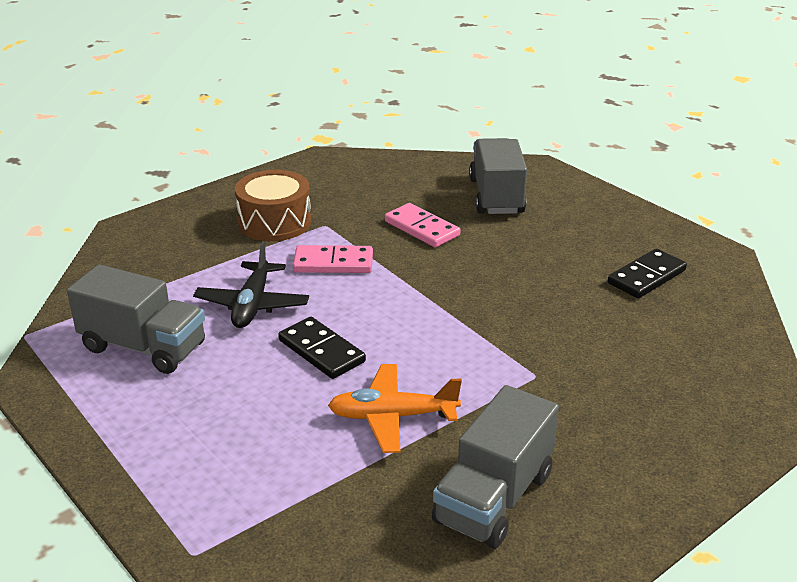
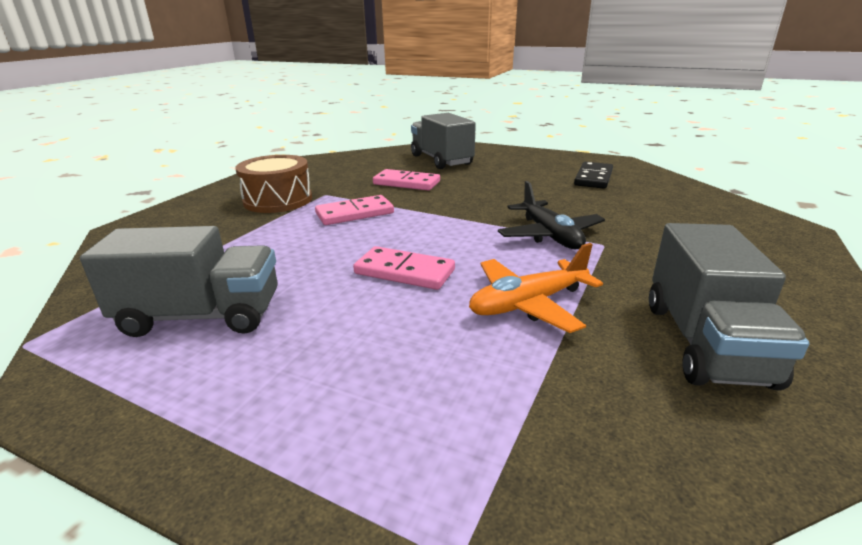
camera: 25 degrees left, 5 degrees down
black plane [193,241,309,328] -> black plane moved to [498,181,605,249]
black domino [278,317,366,379] -> pink domino [353,246,455,290]

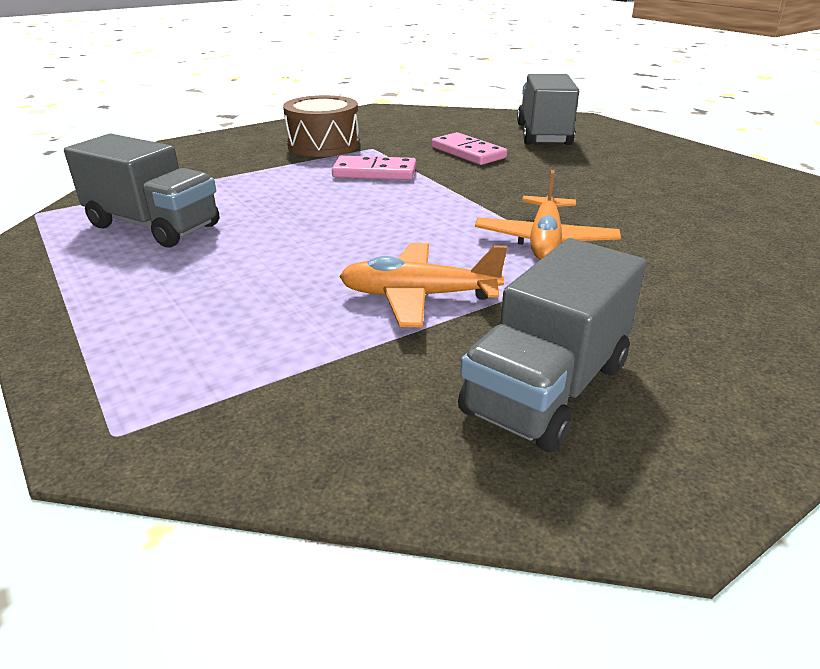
camera: 30 degrees right, 5 degrees up
pink domino [353,246,455,290] -> none
black plane [498,181,605,249] -> orange plane [475,170,621,260]
black domino [574,162,613,189] -> none

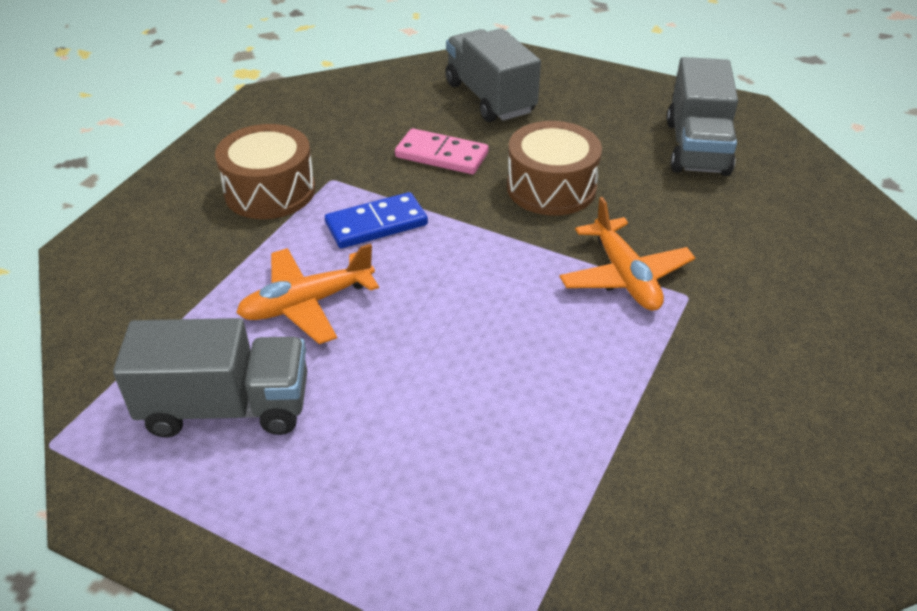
camera: 30 degrees left, 10 degrees up
pink domino [332,156,416,180] -> blue domino [325,192,428,248]
orange plane [339,243,507,328] -> orange plane moved to [236,243,379,344]
grey truck [458,238,646,452] -> grey truck moved to [667,57,738,176]
none -> brown drum [507,121,602,216]

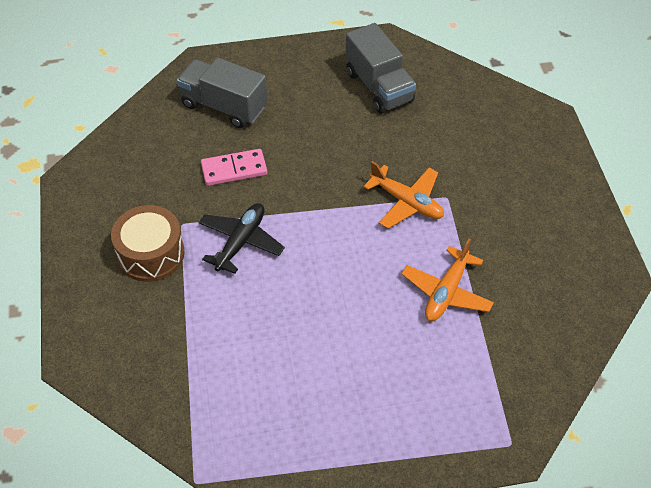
camera: 35 degrees left, 10 degrees up
grey truck [113,318,307,438] -> none
orange plane [236,243,379,344] -> orange plane moved to [401,238,494,321]
blue domino [325,192,428,248] -> black plane [199,203,285,274]
brown drum [507,121,602,216] -> none

